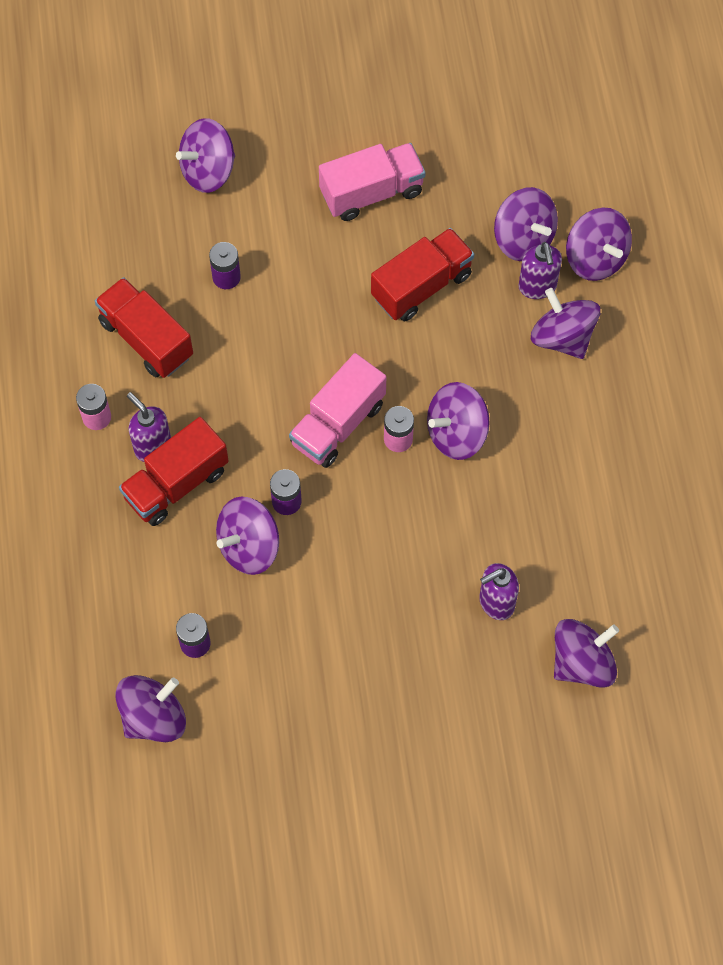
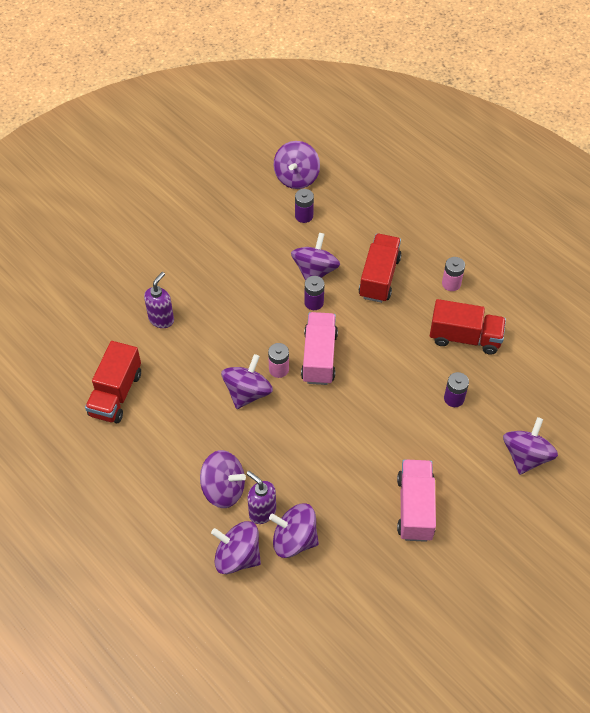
camera: 145 degrees right, 10 degrees down
purple soap dispenser [127,392,171,462] -> none
pink truck [319,143,426,221] -> pink truck turned 150 degrees clockwise [397,459,436,542]
red truck [371,228,474,321] -> red truck moved to [85,341,141,423]
purple spinning top [554,619,619,688] -> none

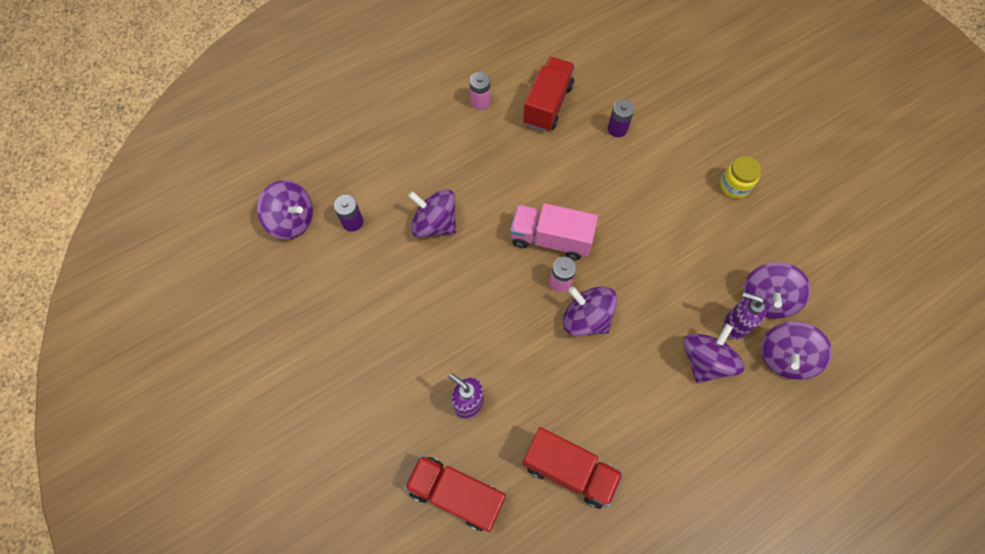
camera: 80 degrees left, 10 degrees up
purple soap dispenser [247,471,276,524] -> purple soap dispenser turned 60 degrees clockwise [723,292,766,340]
purple battery [304,276,325,310] -> none
red truck [359,234,401,303] -> red truck moved to [404,455,506,532]
pink truck [397,459,436,542] -> yellow jar [720,156,761,198]
purple spinning top [503,417,558,475] -> none

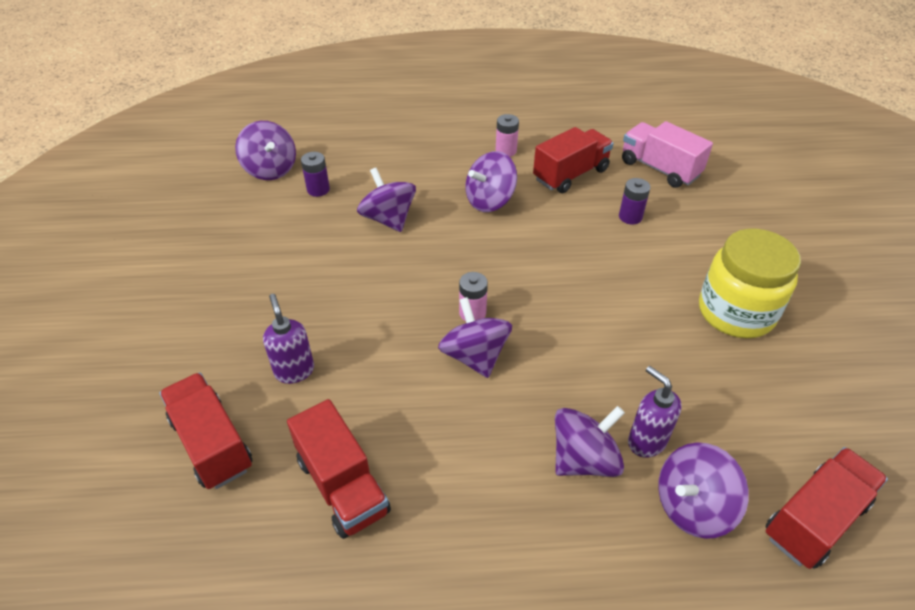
camera: 30 degrees right, 20 degrees down
pink truck [510,203,598,260] -> pink truck moved to [622,121,713,188]
yellow jar [720,156,761,198] -> yellow jar [699,229,801,338], size x1.94
purple spinning top [743,262,811,319] -> purple spinning top moved to [465,151,517,212]
none -> red truck [766,447,888,569]

